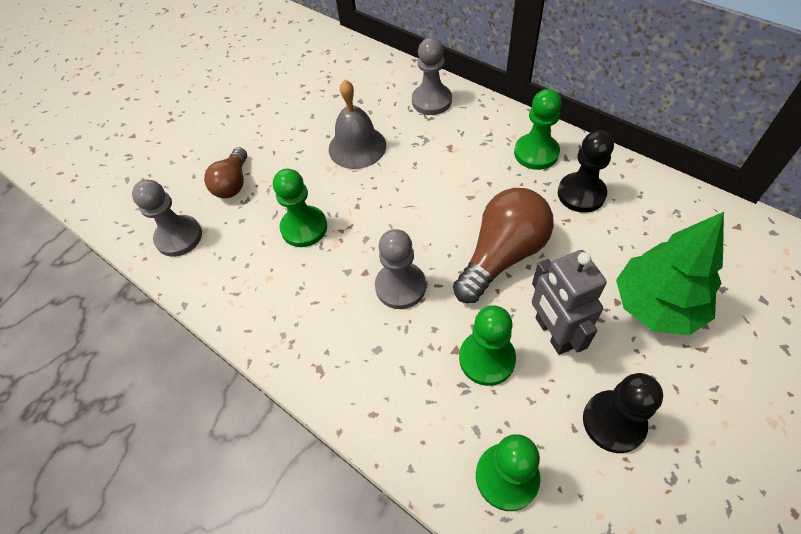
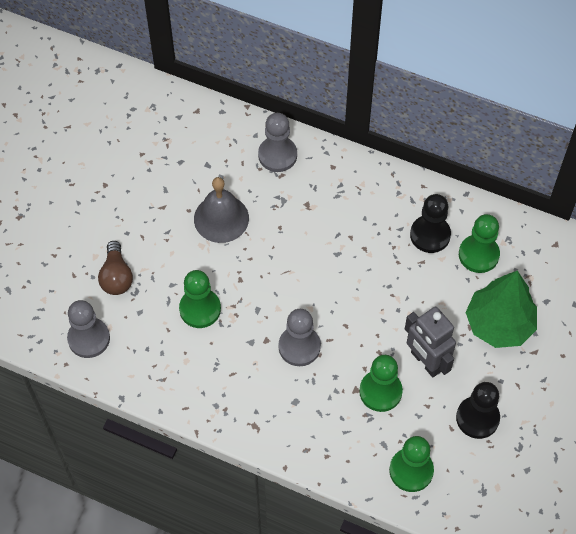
camera: 20 degrees left, 5 degrees up
brown light bulb [453,188,554,303] -> none
green pawn [514,89,562,170] -> green pawn moved to [459,214,500,273]

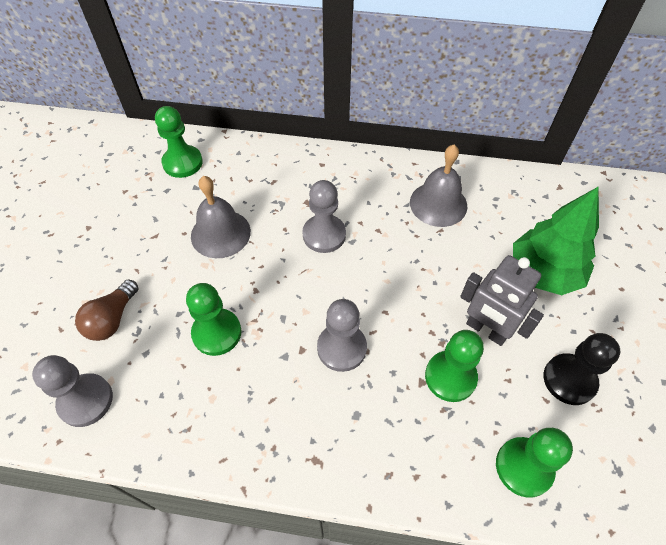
camera: 15 degrees left, 5 degrees down
brown light bulb [98,241,133,295] -> brown light bulb turned 45 degrees clockwise [75,279,138,341]
grey pawn [258,113,297,172] -> grey pawn moved to [302,180,346,253]
black pawn [410,194,451,253] -> grey bell [410,145,467,227]
green pawn [459,214,500,273] -> green pawn moved to [155,106,203,178]

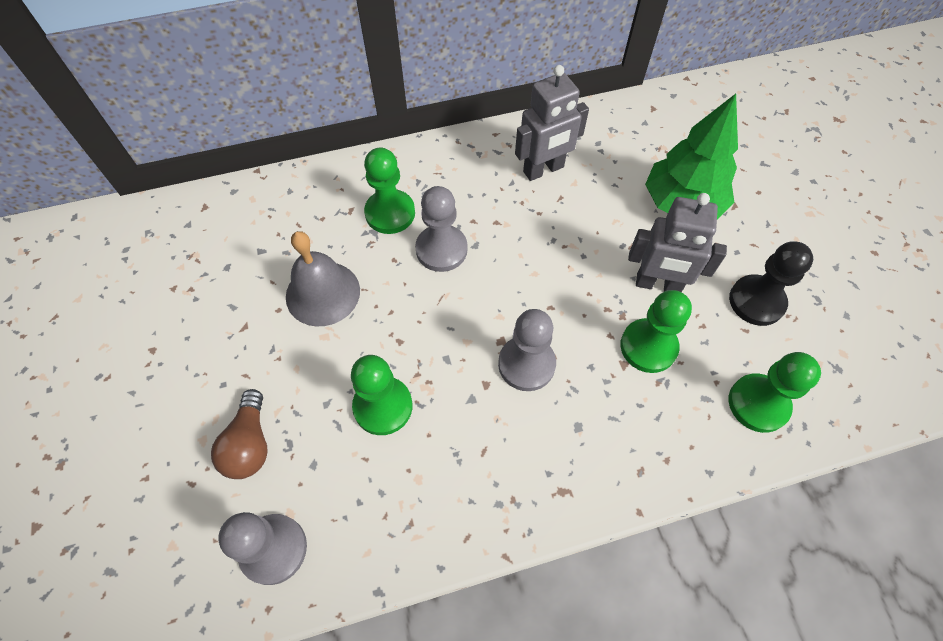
camera: 25 degrees left, 5 degrees up
green pawn [155,106,203,178] -> green pawn moved to [364,147,415,234]
grey bell [410,145,467,227] -> grey robot [515,65,589,181]

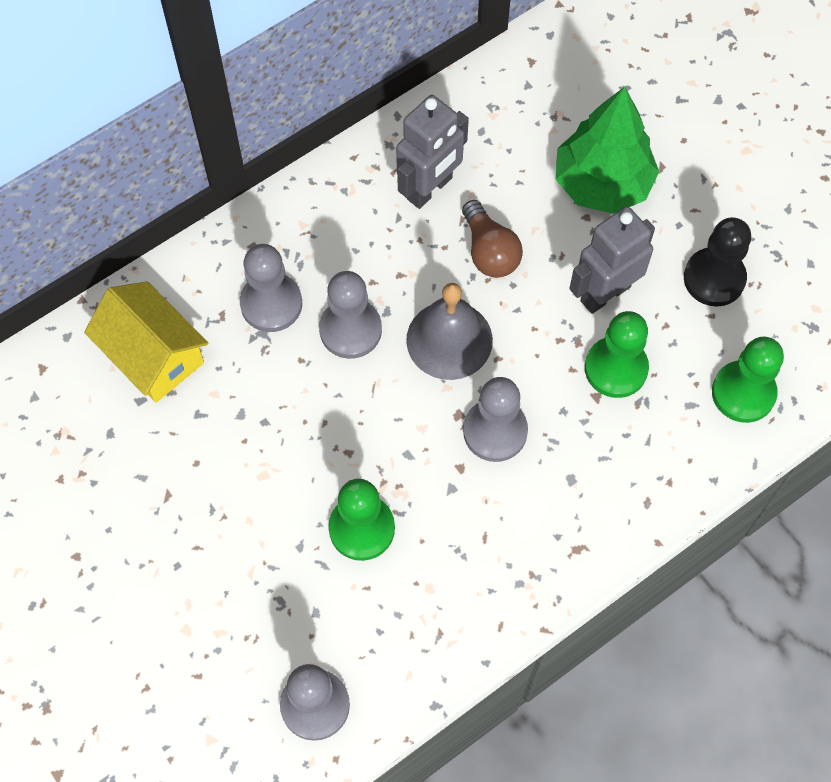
camera: 20 degrees left, 5 degrees up
brown light bulb [211,389,268,479] -> brown light bulb moved to [462,200,523,278]
grey bell [286,231,360,327] -> grey bell moved to [406,283,493,380]
green pawn [364,147,415,234] -> grey pawn [240,244,302,332]
grey robot [628,193,727,292] -> grey robot turned 150 degrees clockwise [569,207,655,314]
none -> yellow house [84,281,208,403]

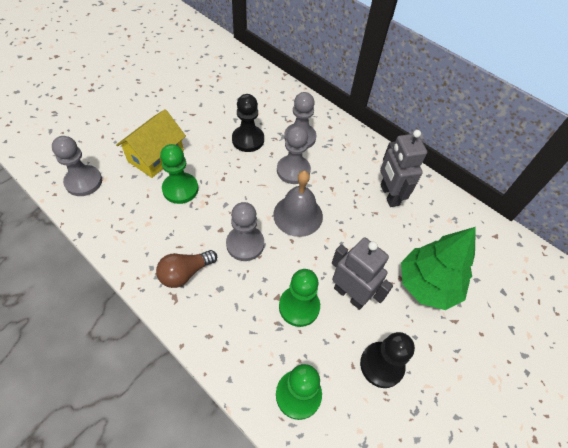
camera: 75 degrees right, 10 degrees down
yellow house [84,281,208,403] -> yellow house moved to [116,109,186,178]
grey robot [396,95,469,209] -> grey robot turned 45 degrees clockwise [380,130,427,207]
brown light bulb [462,200,523,278] -> brown light bulb moved to [156,250,217,288]
none -> black pawn [232,94,264,152]

